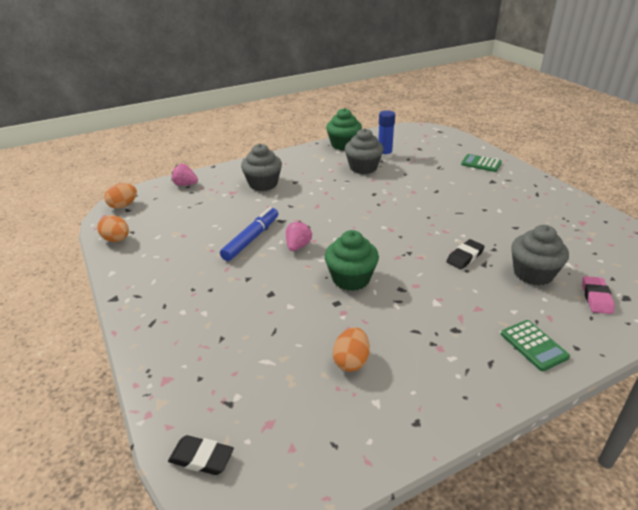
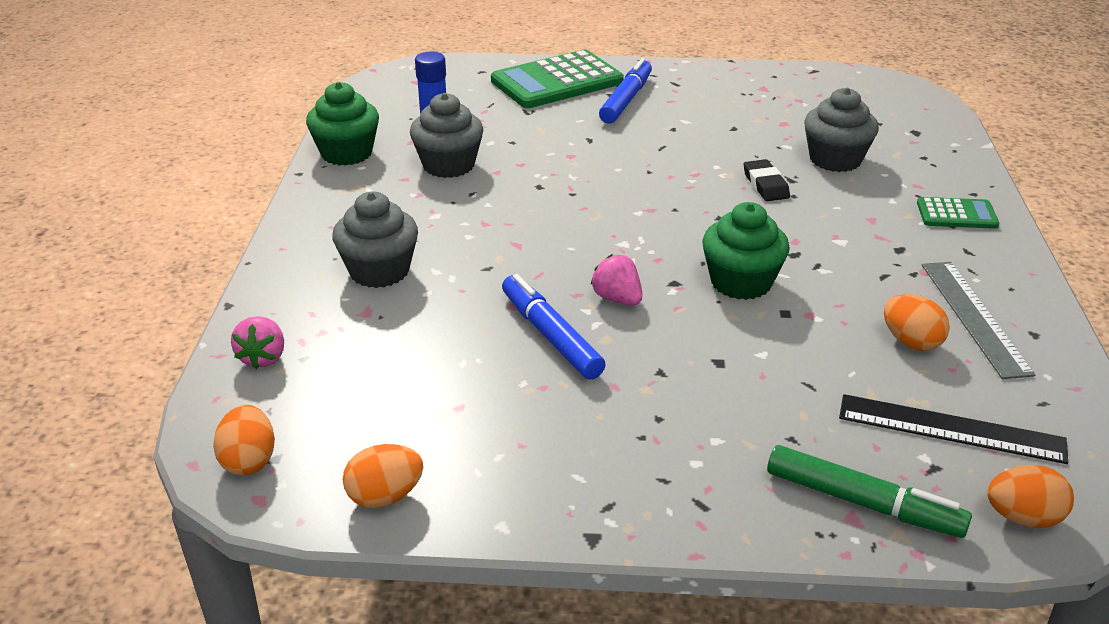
camera: 60 degrees left, 0 degrees up
black eraser [168,435,234,475] -> orange egg [987,465,1074,528]
pink strawberry [171,164,198,186] -> pink strawberry turned 45 degrees counterclockwise [231,316,284,369]
green calculator [461,154,502,172] -> green calculator [491,50,624,108], size x1.96
pink eraser [582,276,615,314] -> none
none -> blue marker [599,58,652,123]
none -> green marker [767,445,972,538]
none -> black ruler [839,394,1068,464]
none -> grey ruler [922,262,1036,379]

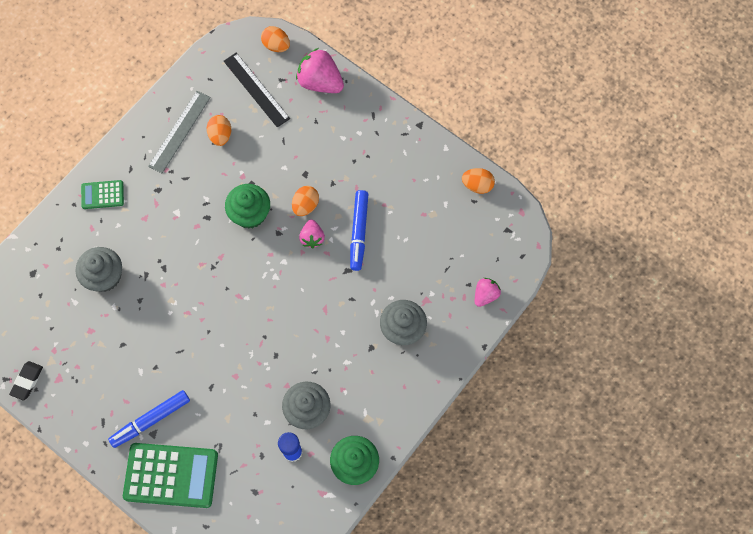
camera: 145 degrees left, 35 degrees up
orange egg [213,405,275,475] -> orange egg moved to [292,186,319,216]
black eraser [744,159,790,201] -> black eraser moved to [9,361,43,400]
green marker [767,445,972,538] -> pink strawberry [296,48,344,93]
green calculator [917,197,999,229] -> green calculator turned 45 degrees counterclockwise [81,180,124,209]

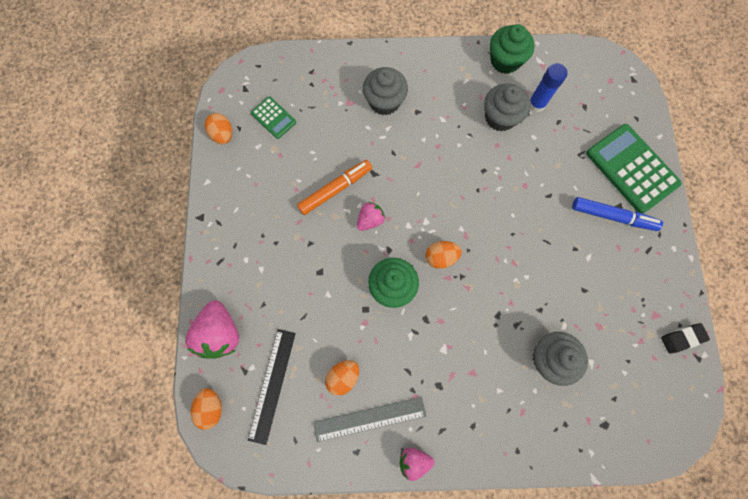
camera: 130 degrees left, 5 degrees up
green calculator [81,180,124,209] -> green calculator moved to [251,96,296,139]
orange egg [292,186,319,216] -> orange egg moved to [425,241,462,269]
blue marker [350,190,368,271] -> orange marker [297,160,372,215]
pink strawberry [475,278,501,307] -> pink strawberry moved to [400,448,434,481]

